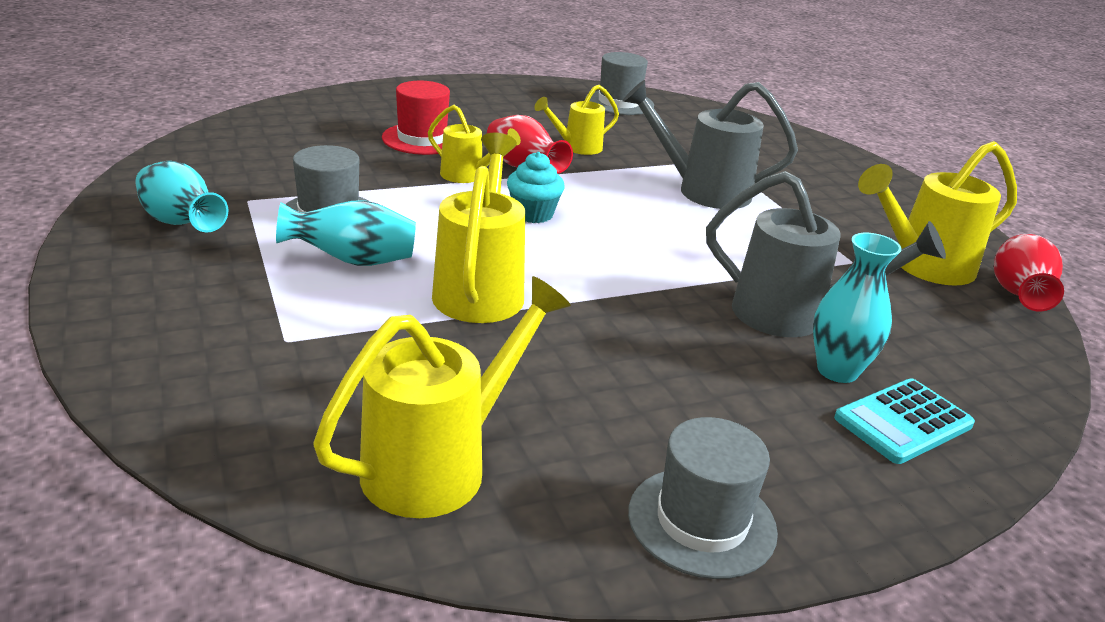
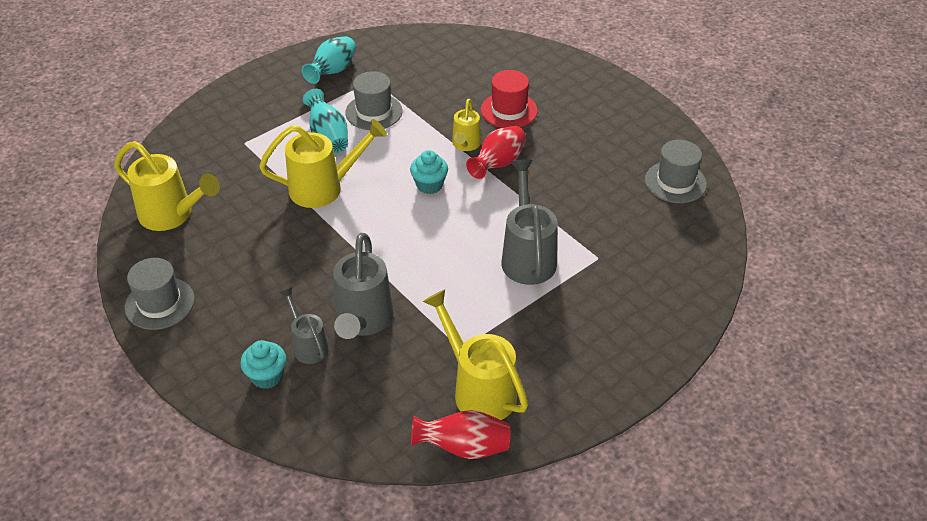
camera: 75 degrees right, 15 degrees up
yellow watering can [535,85,619,155] -> none
turquoise vase [813,233,902,383] -> grey watering can [280,287,329,364]
turquoise calculator [834,378,975,464] -> turquoise cupcake [240,340,286,389]

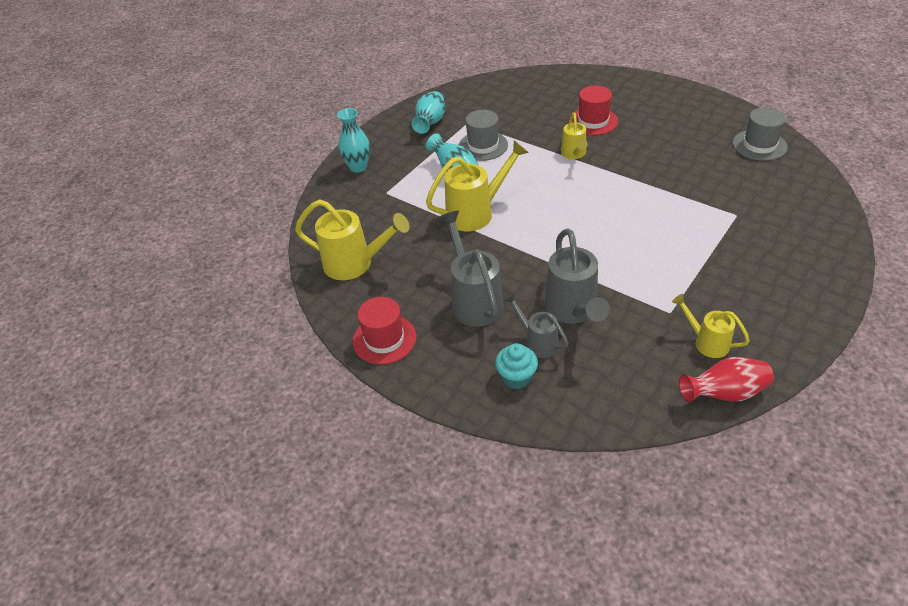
camera: 10 degrees left, 0 degrees up
grey hat [125,258,195,330] -> red hat [353,297,416,365]
turquoise cupcake [410,150,448,194] -> none
yellow watering can [423,289,528,420] -> yellow watering can [672,294,750,358], size x0.59
red vase [466,126,526,179] -> none
grey watering can [502,159,558,285] -> grey watering can moved to [439,211,504,327]
none -> turquoise vase [337,108,370,173]

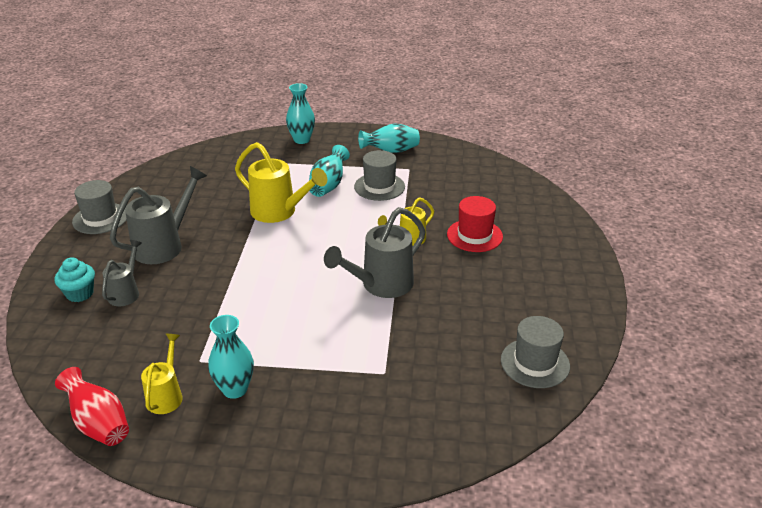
camera: 55 degrees right, 10 degrees down
yellow watering can [295,199,409,280] -> none
red hat [353,297,416,365] -> grey hat [72,180,127,234]
grey watering can [544,229,610,324] -> grey watering can moved to [324,207,426,298]
none -> turquoise vase [208,315,254,399]

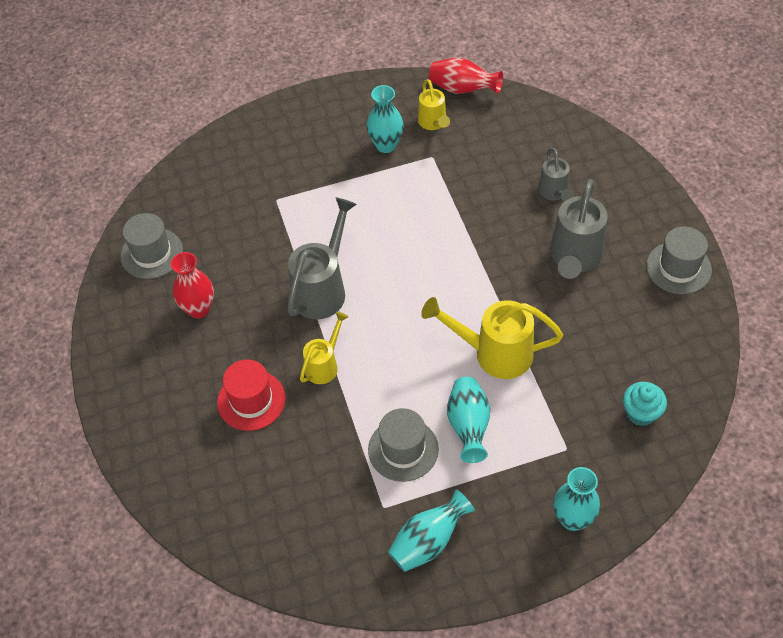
camera: 160 degrees right, 20 degrees up
turquoise cupcake [55,257,95,302] -> turquoise cupcake moved to [623,382,667,426]
none -> red vase [171,252,214,318]

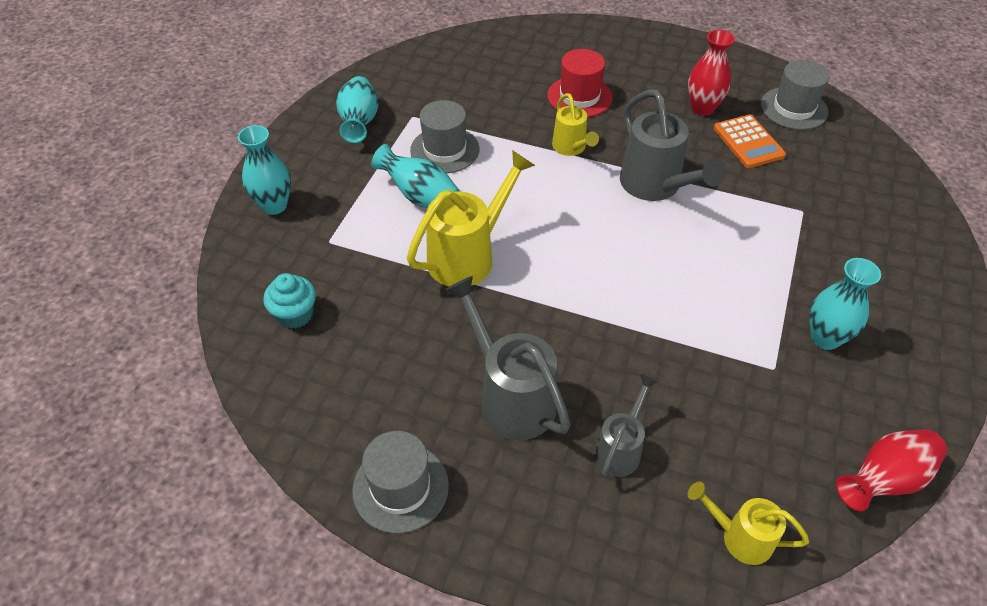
camera: 125 degrees right, 5 degrees down
yellow watering can [418,79,450,130] -> yellow watering can moved to [688,482,809,565]
grey watering can [538,148,573,201] -> grey watering can turned 90 degrees clockwise [594,374,658,477]
none -> orange calculator [714,114,786,168]

